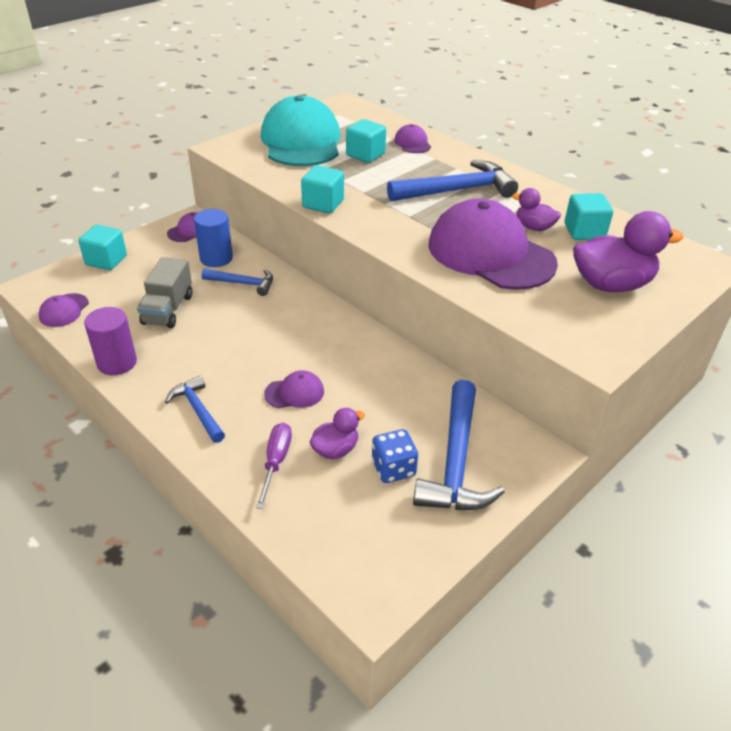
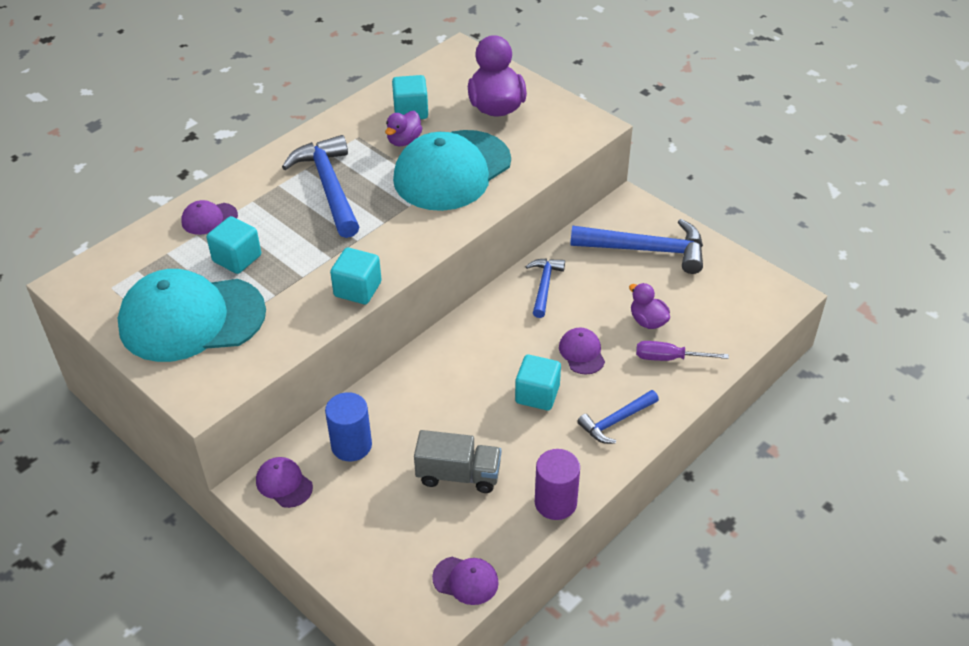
camera: 90 degrees left, 5 degrees up
turquoise cube [78,225,127,270] -> turquoise cube moved to [515,355,561,410]
blue hammer [201,269,273,296] -> blue hammer moved to [525,259,565,318]
blue dice [372,429,418,483] -> none
purple cap [428,199,558,290] -> turquoise cap [393,130,511,211]

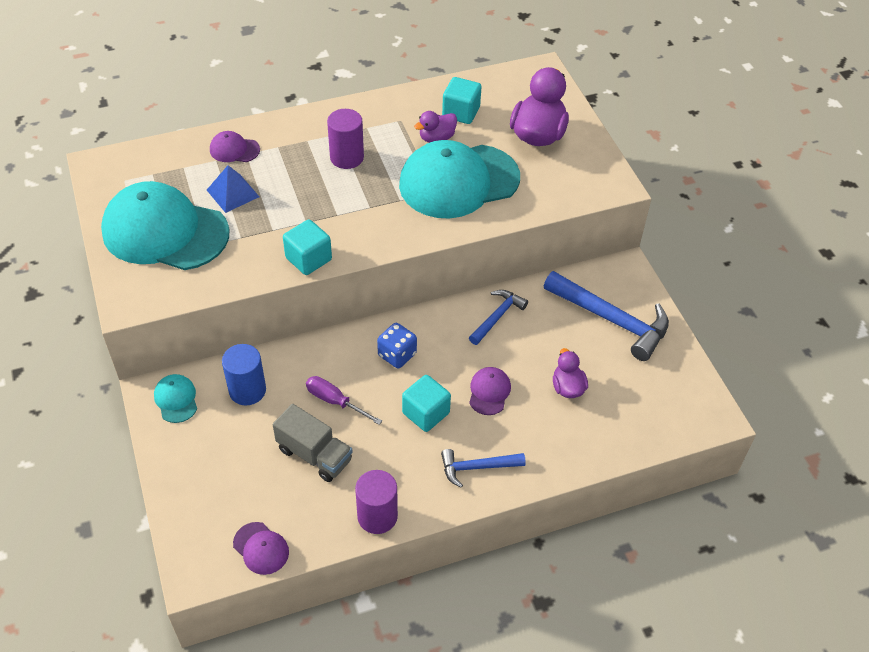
camera: 25 degrees right, 5 degrees up
turquoise cube [206,216,261,274] -> blue pyramid [207,165,259,213]
purple cap [256,457,313,508] -> turquoise cap [154,374,197,423]
blue hammer [282,135,359,238] -> purple cylinder [327,109,364,169]
purple screwdriver [636,341,729,361] -> purple screwdriver moved to [306,376,382,425]
none -> blue dice [377,323,417,369]

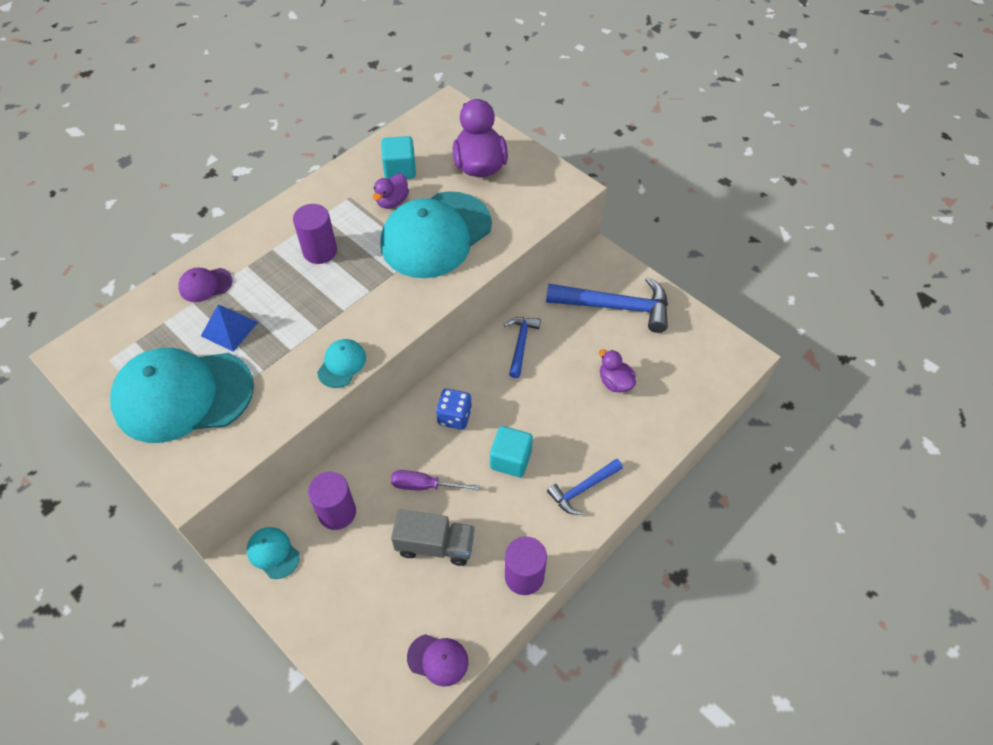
camera: 25 degrees left, 5 degrees up
blue cylinder [222,344,266,406] -> purple cylinder [308,472,356,530]
turquoise cube [283,219,332,275] -> turquoise cap [317,339,366,388]
purple cap [469,367,511,415] -> none

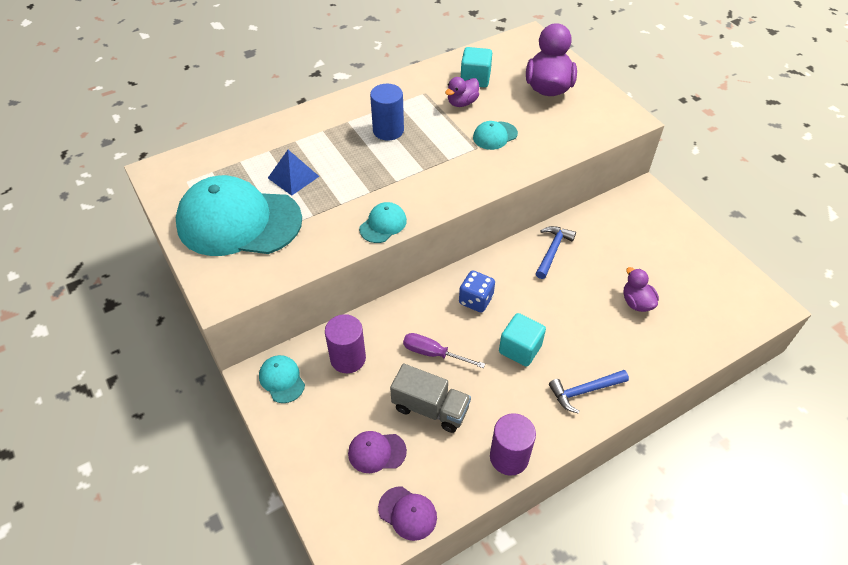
camera: 15 degrees right, 5 degrees down
purple cap [178,268,233,302] -> purple cap moved to [348,431,407,473]
purple cylinder [293,204,337,264] -> blue cylinder [370,84,404,141]
turquoise cap [380,191,492,278] -> turquoise cap [473,121,518,150], size x0.42
blue hammer [546,277,668,333] -> none

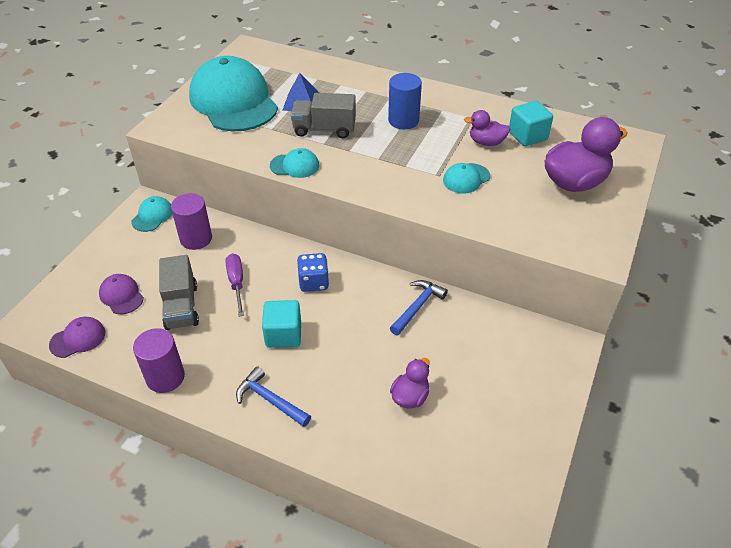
camera: 55 degrees right, 5 degrees down
purple cap [378,486,437,541] -> purple cap turned 120 degrees counterclockwise [49,317,105,358]
turquoise cap [473,121,518,150] -> turquoise cap turned 60 degrees counterclockwise [443,163,490,193]
blue hammer [536,226,576,279] -> blue hammer turned 45 degrees counterclockwise [390,280,448,335]
none -> grey truck [291,93,356,138]

